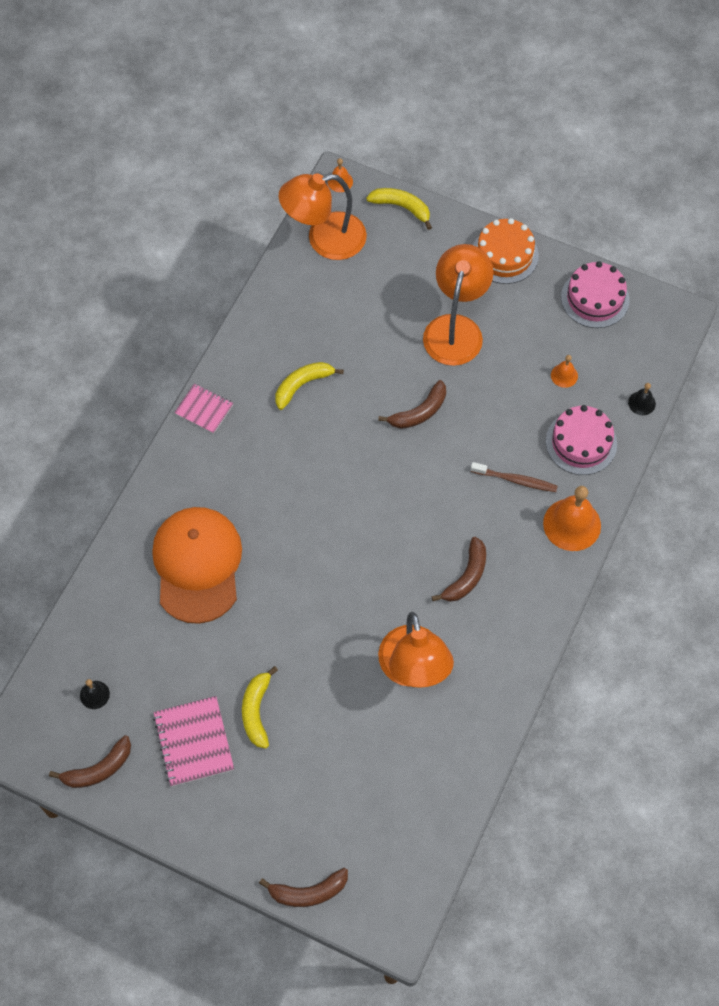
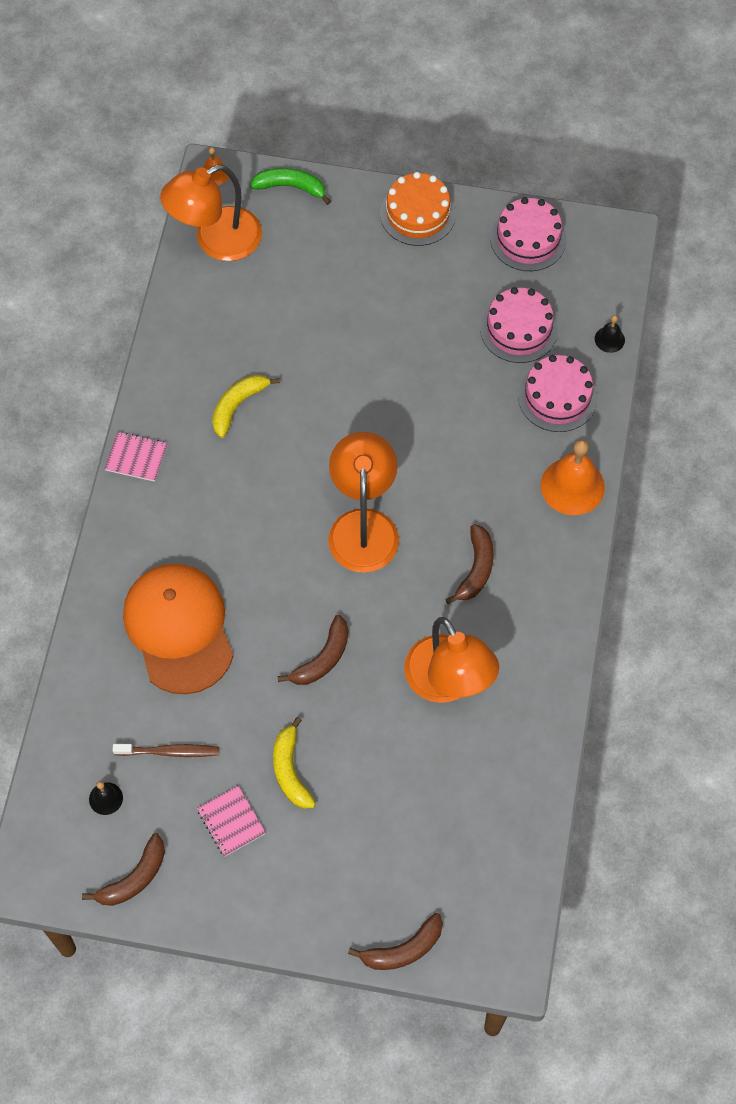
camera: 15 degrees left, 0 degrees up
pink notebook [153,696,234,787] -> pink notebook [197,785,266,857], size x0.65
yellow banana [366,188,432,230] -> green banana [250,168,331,205]
brown banana [378,380,446,429] -> brown banana moved to [278,615,349,685]
orange lamp [423,244,493,366] -> orange lamp moved to [328,432,399,573]
brown toothbrush [471,462,558,492] -> brown toothbrush moved to [113,744,220,757]
orange bell [551,355,578,388] -> pink cake [480,287,558,363]

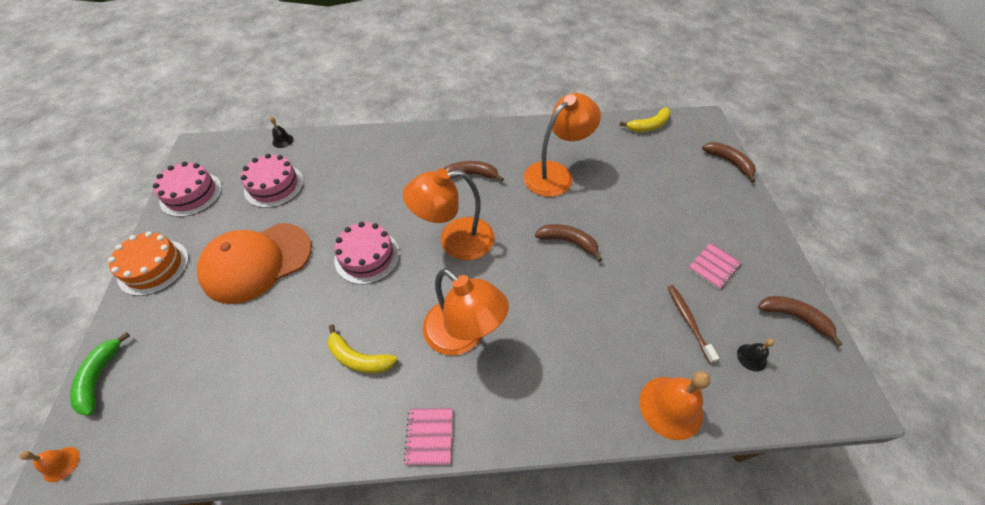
camera: 105 degrees left, 10 degrees down
orange cap [123,564,233,694] -> orange cap moved to [197,223,312,304]
orange lamp [160,164,262,261] -> orange lamp moved to [423,268,509,355]
yellow banana [273,717,316,809] -> yellow banana moved to [620,107,671,132]
pink cake [518,355,597,432] -> pink cake moved to [334,222,400,284]
orange bell [540,439,605,515] -> orange bell moved to [639,371,711,440]

